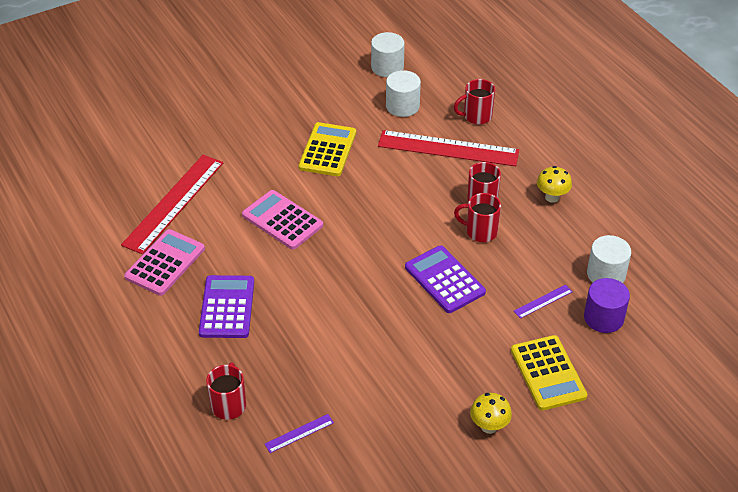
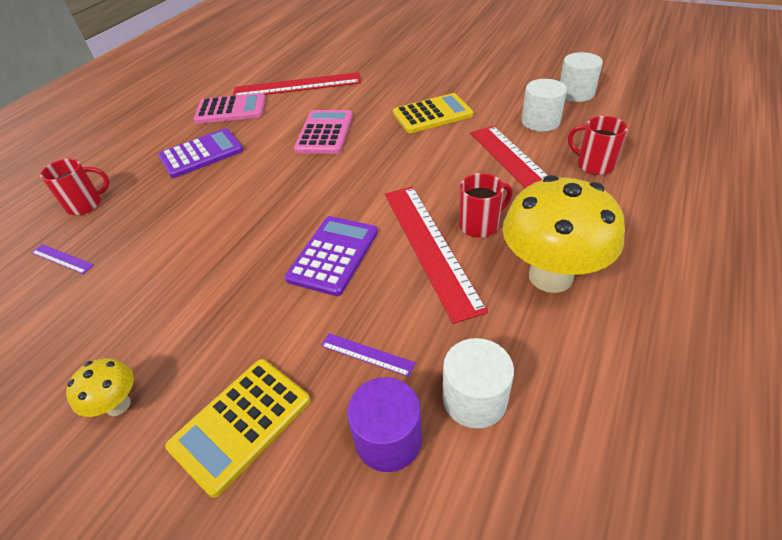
camera: 60 degrees right, 0 degrees up
red mug [454,193,501,242] -> red ruler [385,186,488,324]
yellow mushroom [537,166,572,203] -> yellow mushroom [502,175,625,293], size x2.12

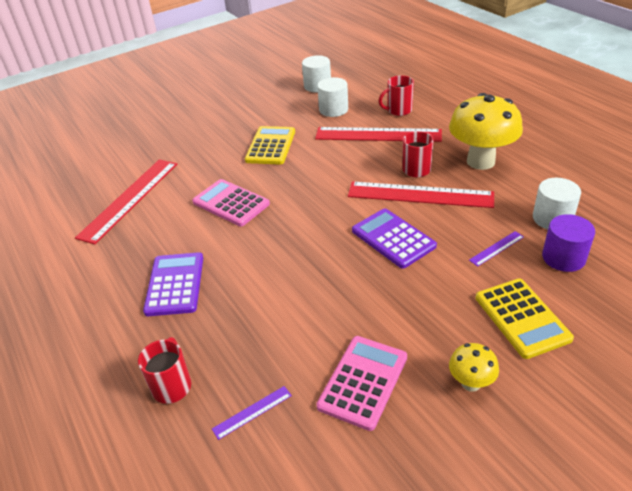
camera: 60 degrees left, 5 degrees down
pink calculator [193,93,266,124] -> pink calculator moved to [316,336,407,431]

